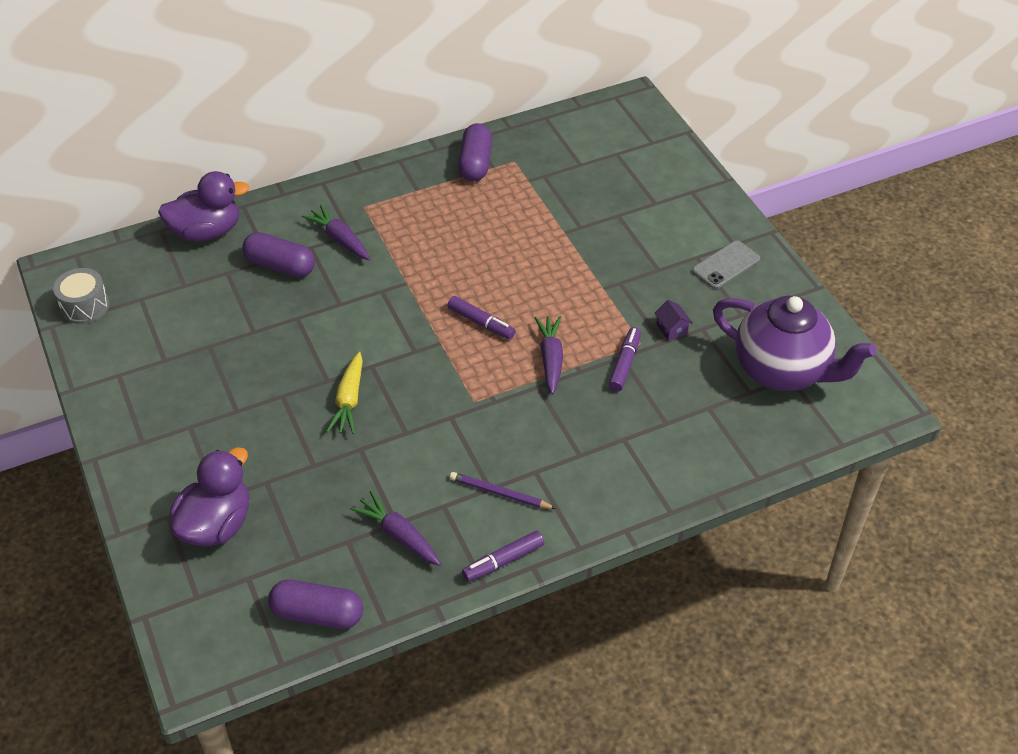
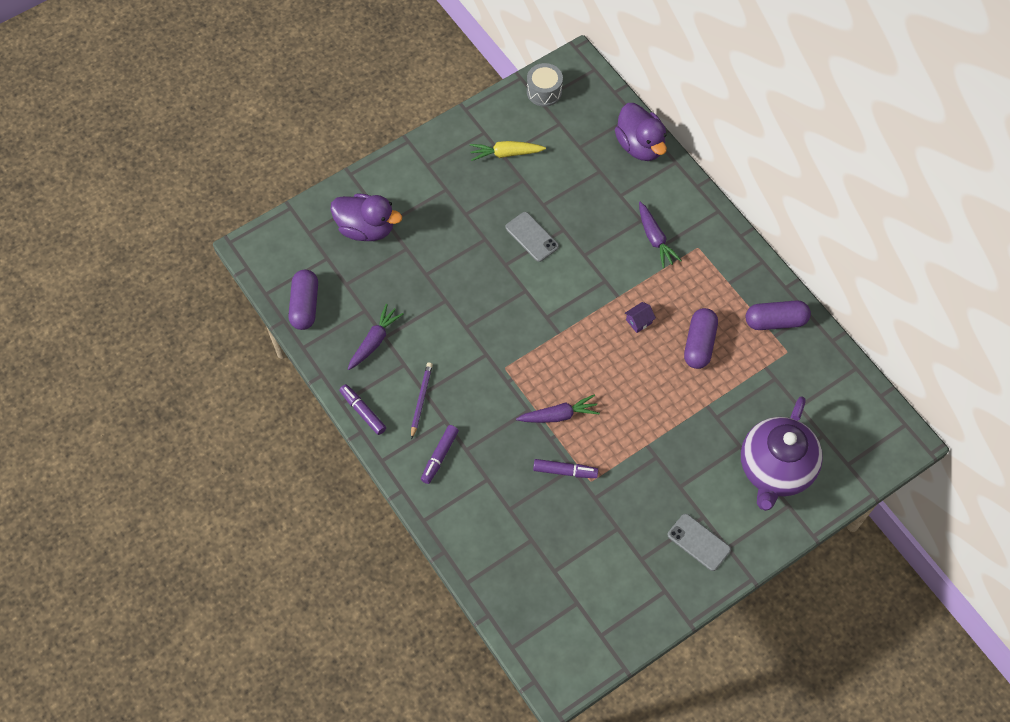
camera: 80 degrees right, 15 degrees up
purple capsule [242,232,315,277] -> purple capsule moved to [684,308,718,369]
purple carrot [302,205,370,260] -> purple carrot turned 120 degrees clockwise [639,202,682,268]
yellow carrot [326,352,363,434] -> yellow carrot moved to [470,141,546,161]
purple marker [447,296,516,340] -> purple marker moved to [421,425,459,484]
purple house [654,300,693,341] -> purple house moved to [625,302,656,333]
purple teapot [713,296,877,391] -> purple teapot moved to [741,396,823,511]
none -> grey phone [506,212,559,262]

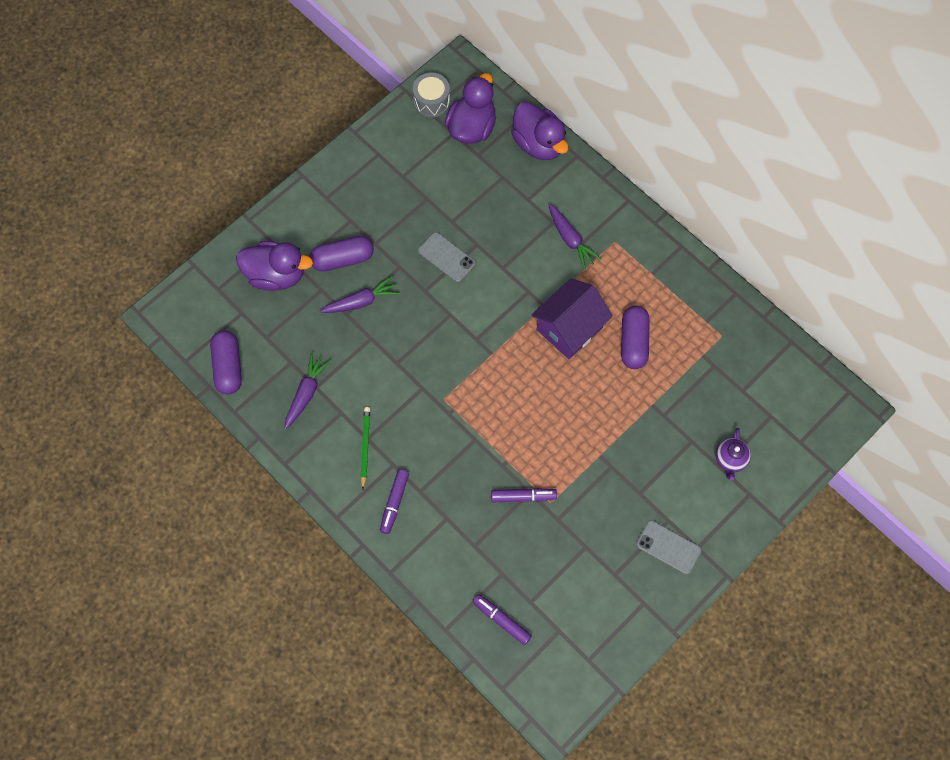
camera: 10 degrees left, 5 degrees up
purple marker [339,384,386,435] -> purple marker moved to [473,594,532,645]
purple pencil [411,362,433,439] -> green pencil [360,407,370,489]
yellow carrot [470,141,546,161] -> none
purple carrot [516,394,600,423] -> purple carrot moved to [320,276,400,313]
purple house [625,302,656,333] -> purple house [531,278,613,359], size x2.49
purple teapot [741,396,823,511] -> purple teapot [716,428,751,481], size x0.43
purple capsule [746,300,811,330] -> purple capsule moved to [310,236,374,272]
none -> purple duck [445,73,496,144]

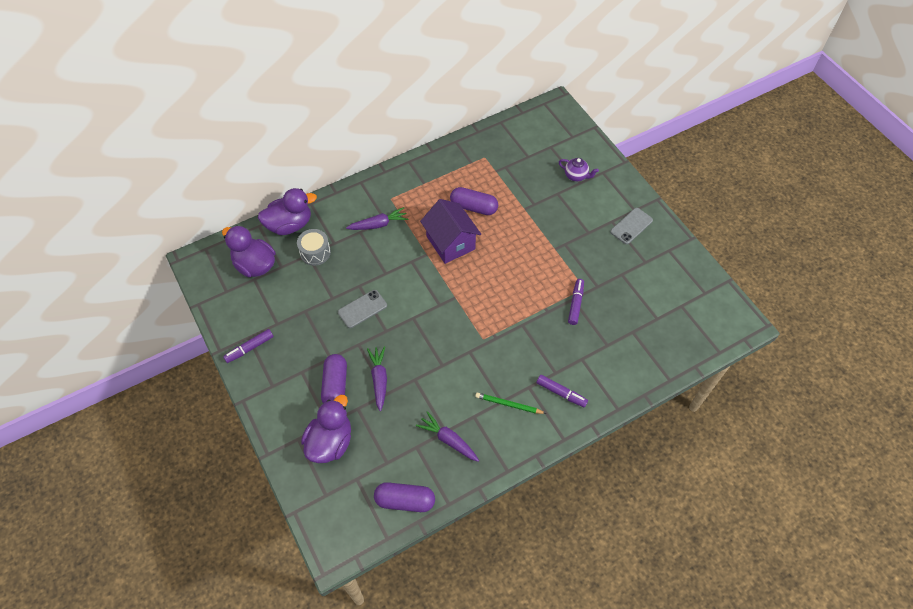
camera: 75 degrees left, 10 degrees down
grey drum [413,73,450,118] -> grey drum moved to [297,229,331,266]
purple marker [473,594,532,645] -> purple marker moved to [223,329,274,363]

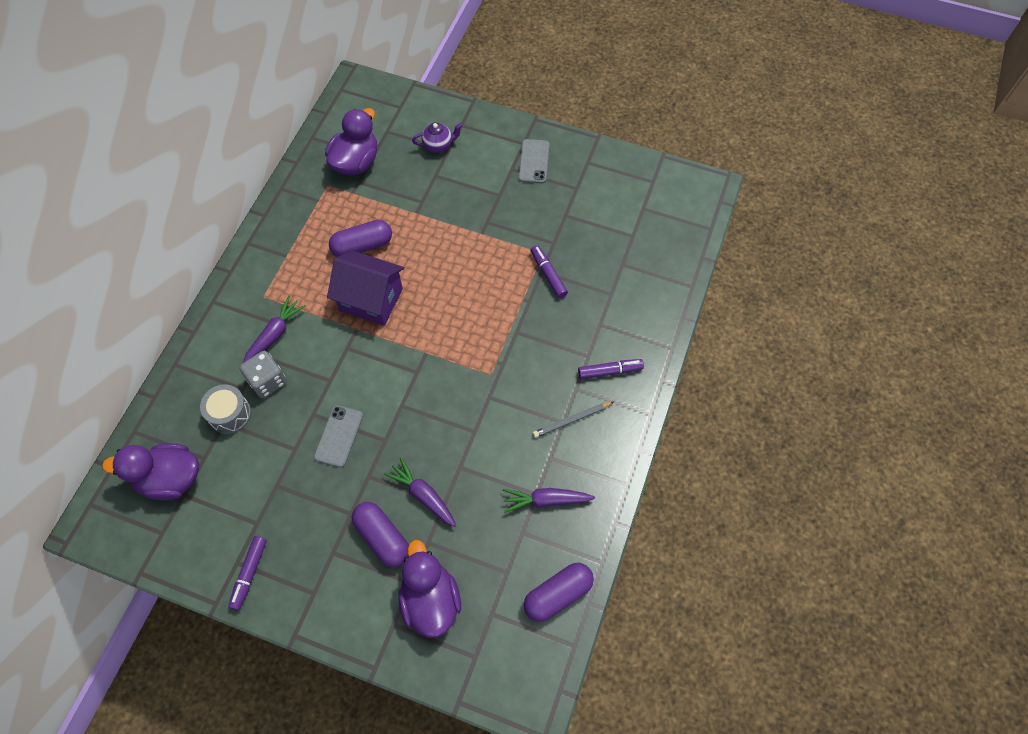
camera: 40 degrees left, 5 degrees up
purple duck [258,188,317,235] -> purple duck moved to [325,108,377,176]
green pencil [475,392,546,414] -> grey pencil [533,402,614,438]
none -> grey dice [239,351,286,398]

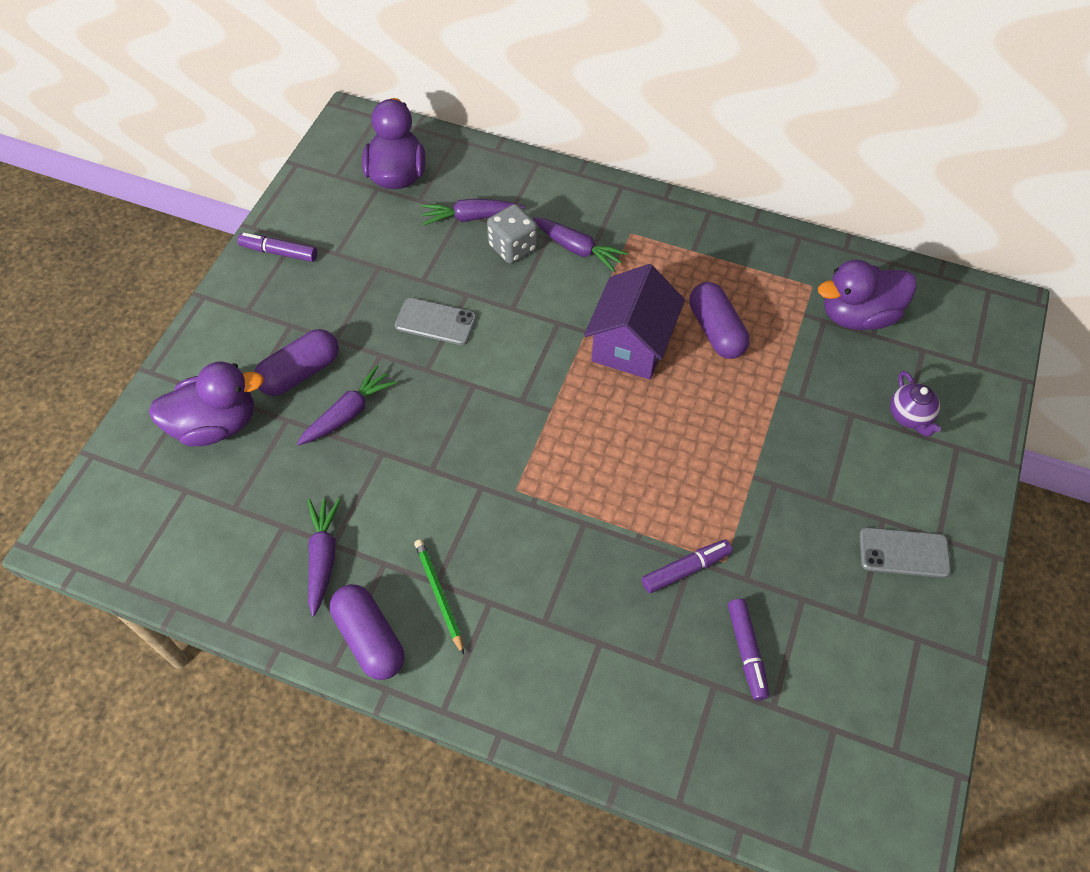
camera: 90 degrees right, 5 degrees down
grey drum [200,384,251,434] -> purple carrot [421,198,525,226]
purple duck [325,108,377,176] -> purple duck turned 135 degrees clockwise [818,259,917,330]
purple capsule [524,563,594,622] -> purple capsule moved to [330,584,404,680]
grey pencil [533,402,614,438] -> green pencil [414,539,464,655]
purple marker [578,359,644,379] -> purple marker moved to [728,599,769,701]

